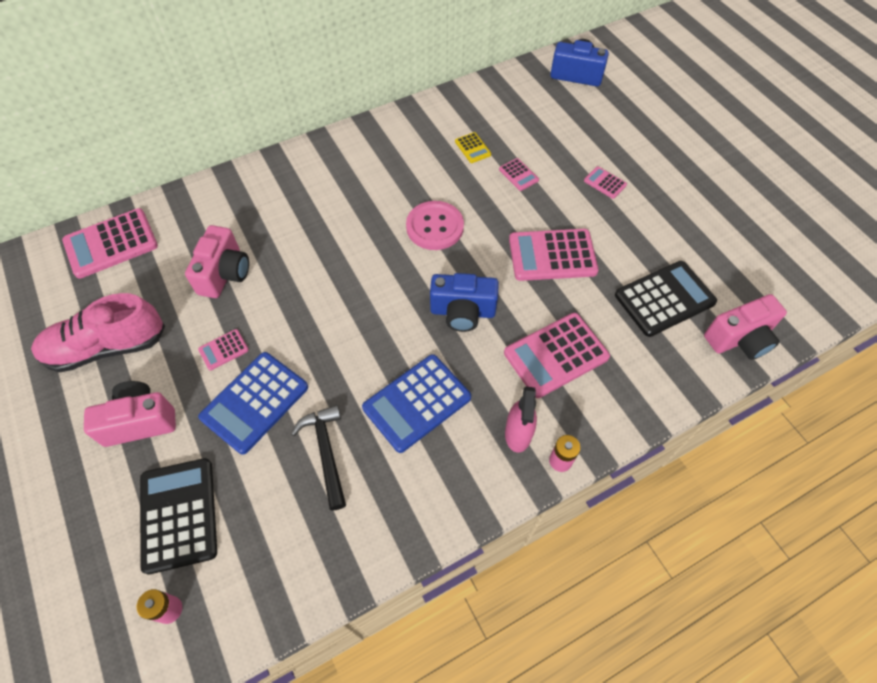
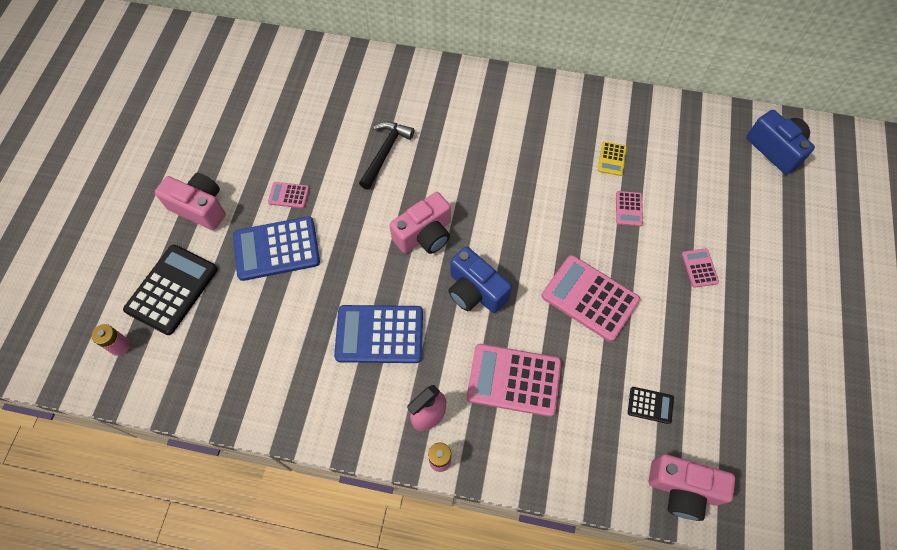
camera: 40 degrees right, 5 degrees up
pink shoe [31,293,165,373] -> none
pink calculator [62,208,158,279] -> none
pink camera [185,225,249,298] -> pink camera moved to [390,192,451,254]
black hammer [291,405,346,511] -> black hammer moved to [359,122,414,190]
pink button [406,201,464,250] -> none
black calculator [615,261,717,337] -> black calculator [628,387,674,424], size x0.48

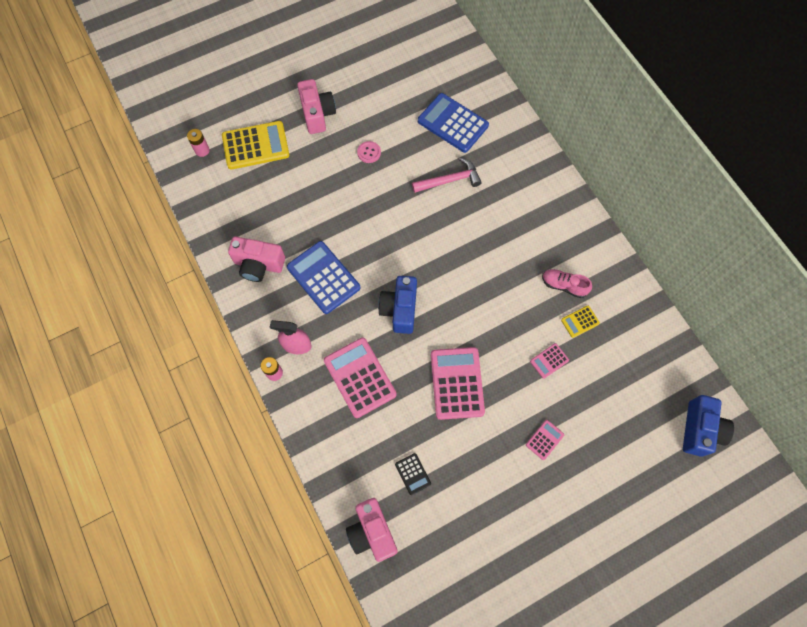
camera: 50 degrees right, 5 degrees up
black calculator [123,245,218,335] -> yellow calculator [222,121,289,170]
blue calculator [233,216,320,281] -> blue calculator moved to [418,93,489,153]
pink calculator [268,182,309,208] -> pink button [357,141,381,163]
black hammer [359,122,414,190] -> pink hammer [412,158,482,193]
pink camera [390,192,451,254] -> pink camera moved to [228,236,285,282]
none -> pink shoe [542,269,592,298]

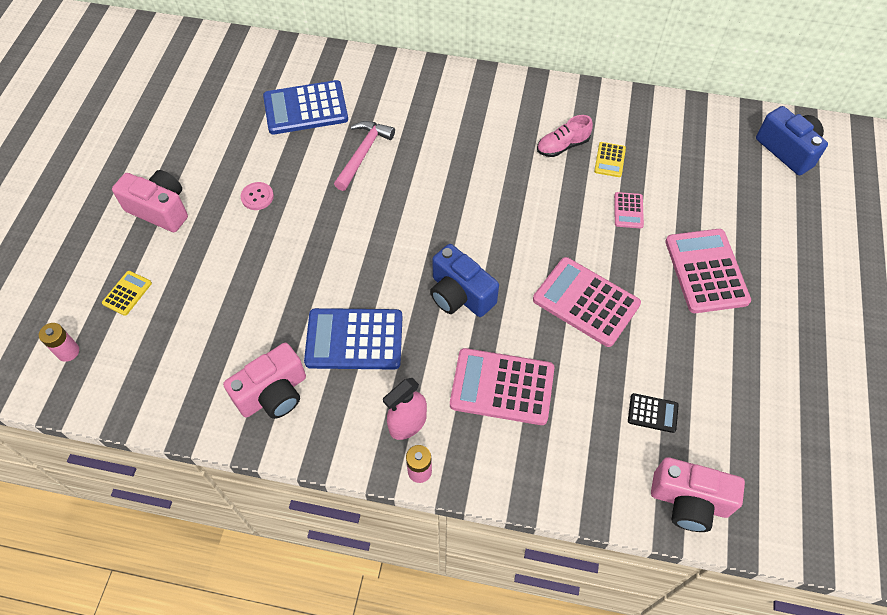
camera: 50 degrees left, 10 degrees down
yellow calculator [222,121,289,170] -> yellow calculator [102,271,152,316], size x0.48
pink calculator [526,420,564,460] -> pink calculator [665,229,751,313], size x2.09

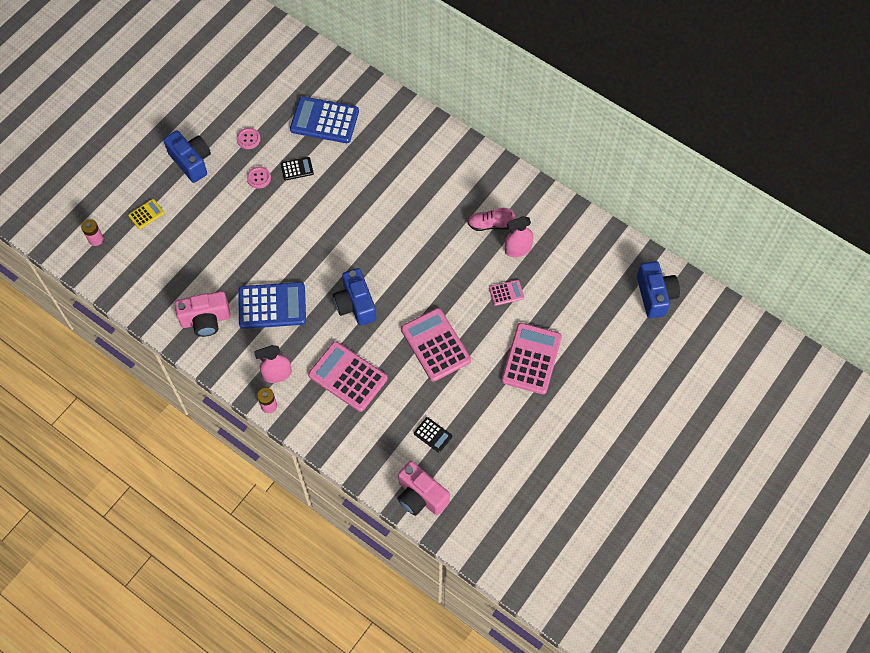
camera: 25 degrees right, 5 degrees up
pink camera [112,170,188,232] -> blue camera [163,131,211,183]
blue calculator [304,308,403,370] -> blue calculator turned 150 degrees clockwise [238,282,306,329]
pink hammer [334,121,395,191] -> none
yellow calculator [594,142,626,177] -> pink spray bottle [505,216,534,257]
pink calculator [614,192,644,229] -> pink calculator turned 135 degrees counterclockwise [489,280,524,306]
none -> pink button [237,128,261,149]
none -> black calculator [281,157,314,181]

